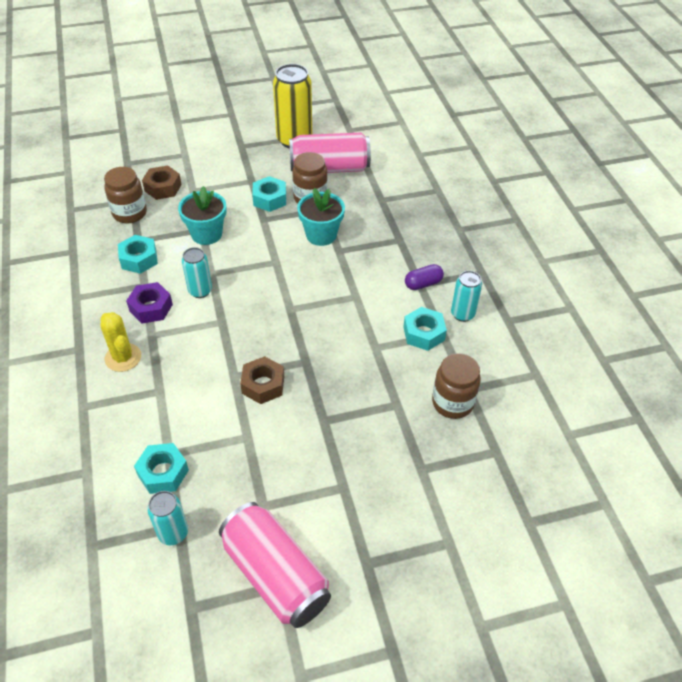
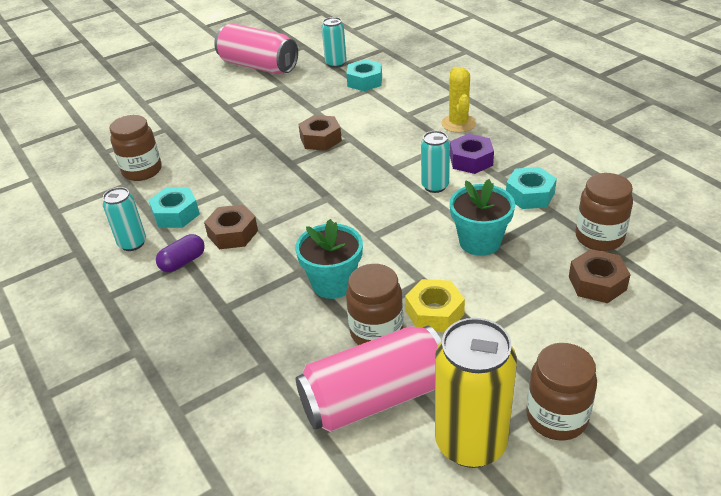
camera: 165 degrees right, 10 degrees down
yellow cactus [101,312,141,372] -> yellow cactus turned 45 degrees clockwise [441,67,476,133]
turquoise nut [252,176,286,212] -> yellow nut [405,279,465,332]
none -> brown nut [204,204,258,249]
none -> brown jar [526,343,597,440]

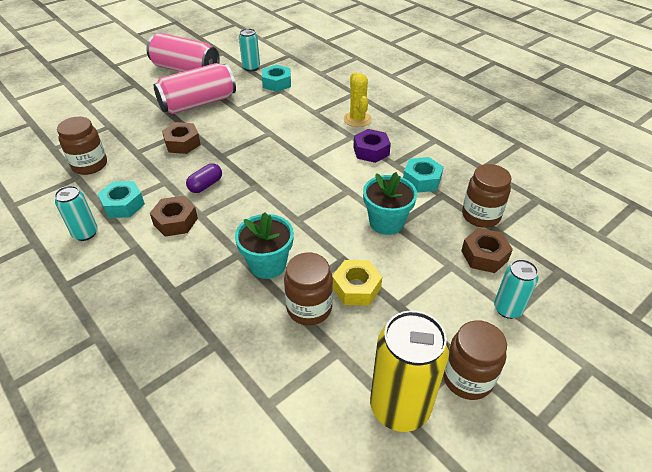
camera: 10 degrees left, 5 degrees up
purple capsule [156,234,205,272] -> purple capsule moved to [186,163,222,193]
pink can [296,325,441,432] -> pink can moved to [154,63,236,114]
brown nut [298,115,342,151] -> brown nut moved to [162,122,201,154]
turquoise can [421,131,450,193] -> turquoise can moved to [494,259,538,319]

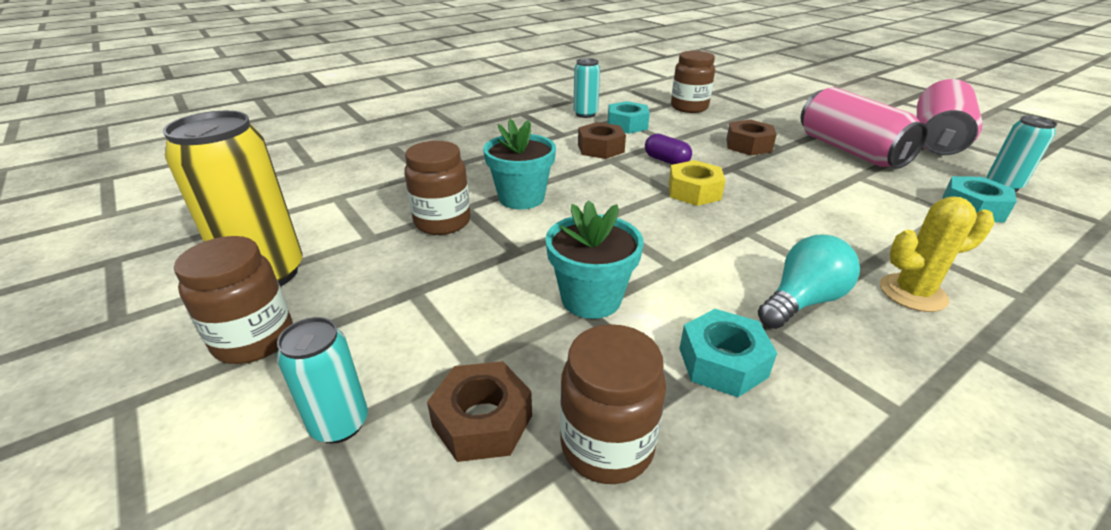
camera: 95 degrees right, 10 degrees down
yellow nut [332,260,382,305] -> yellow nut moved to [668,160,726,206]
purple nut [353,129,391,163] -> turquoise light bulb [758,235,860,329]

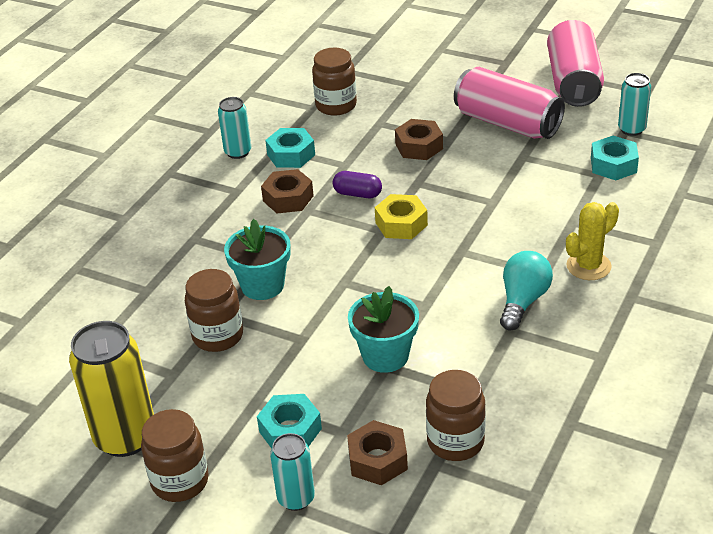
camera: 25 degrees left, 5 degrees up
turquoise nut [679,309,777,397] -> turquoise nut moved to [257,394,322,449]

